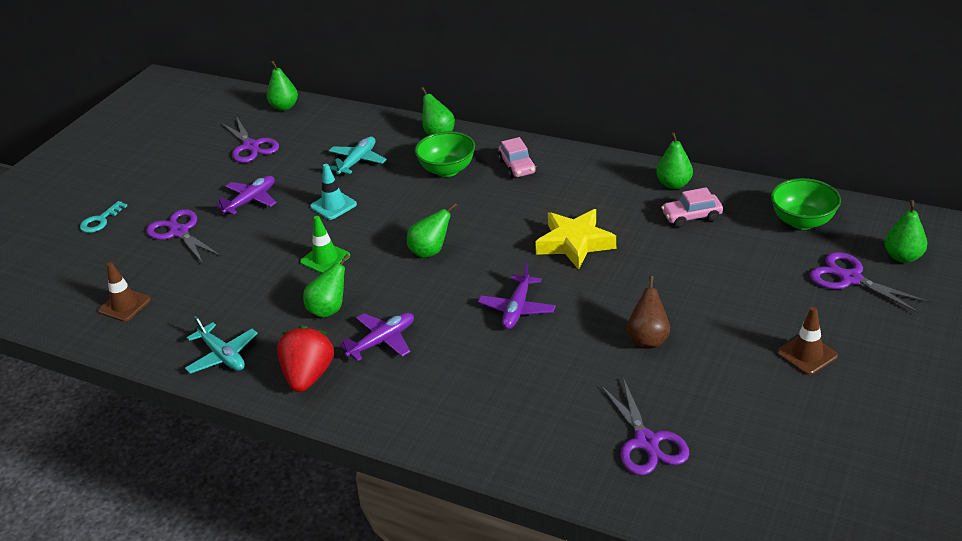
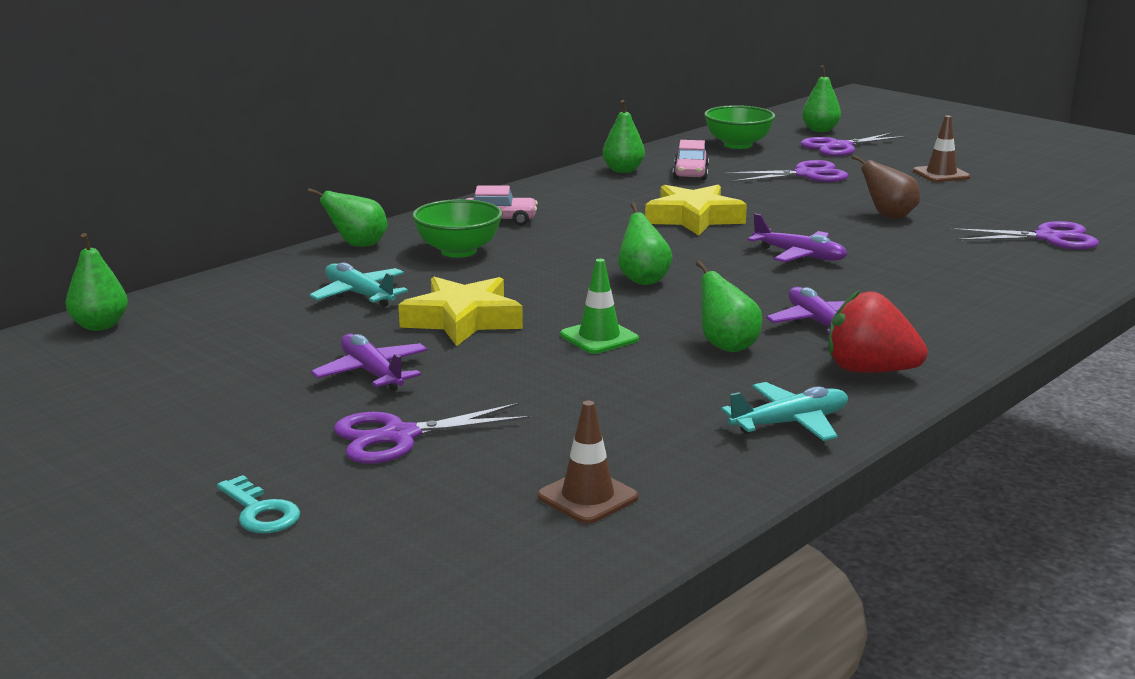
camera: 75 degrees left, 15 degrees down
purple scissors [221,117,279,163] -> purple scissors moved to [724,160,848,182]
turquoise traffic cone [310,164,357,220] -> yellow star [398,277,523,346]

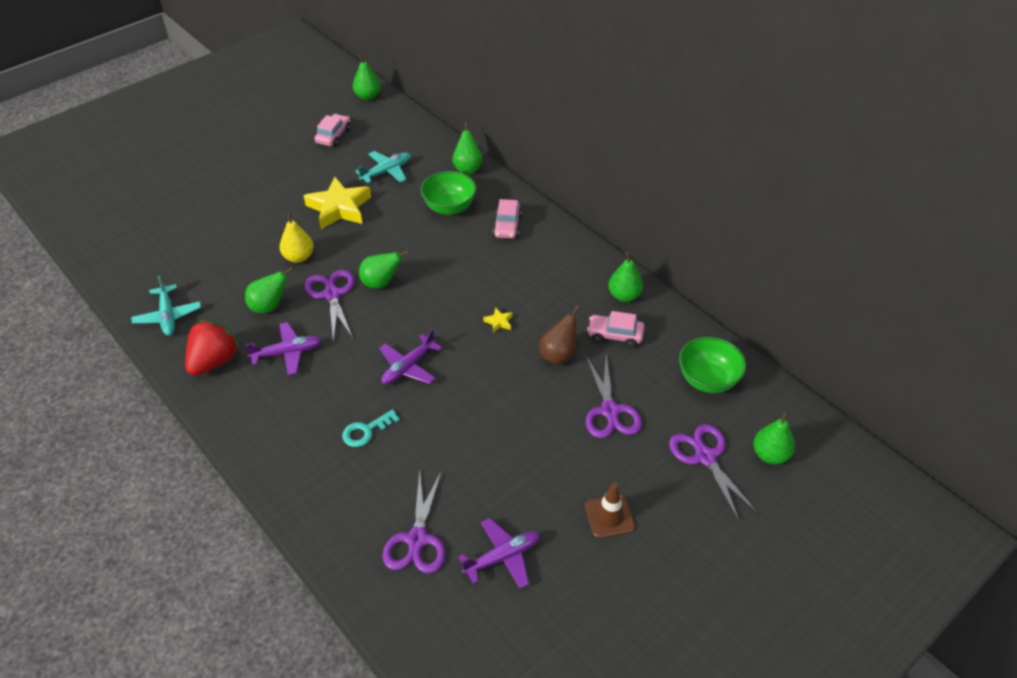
camera: 95 degrees right, 25 degrees up
turquoise key [217,475,300,533] -> turquoise key moved to [342,409,400,447]
purple plane [311,334,428,391] -> purple plane moved to [458,518,540,589]
purple scissors [334,403,531,464] -> purple scissors moved to [305,270,354,341]
brown traffic cone [537,401,639,524] -> none
green traffic cone [560,259,639,354] -> yellow pear [280,213,314,263]
yellow star [645,185,747,236] -> yellow star [483,307,513,333], size x0.40
brown pear [852,154,920,219] -> brown pear moved to [539,305,579,365]
none -> pink car [315,114,351,147]

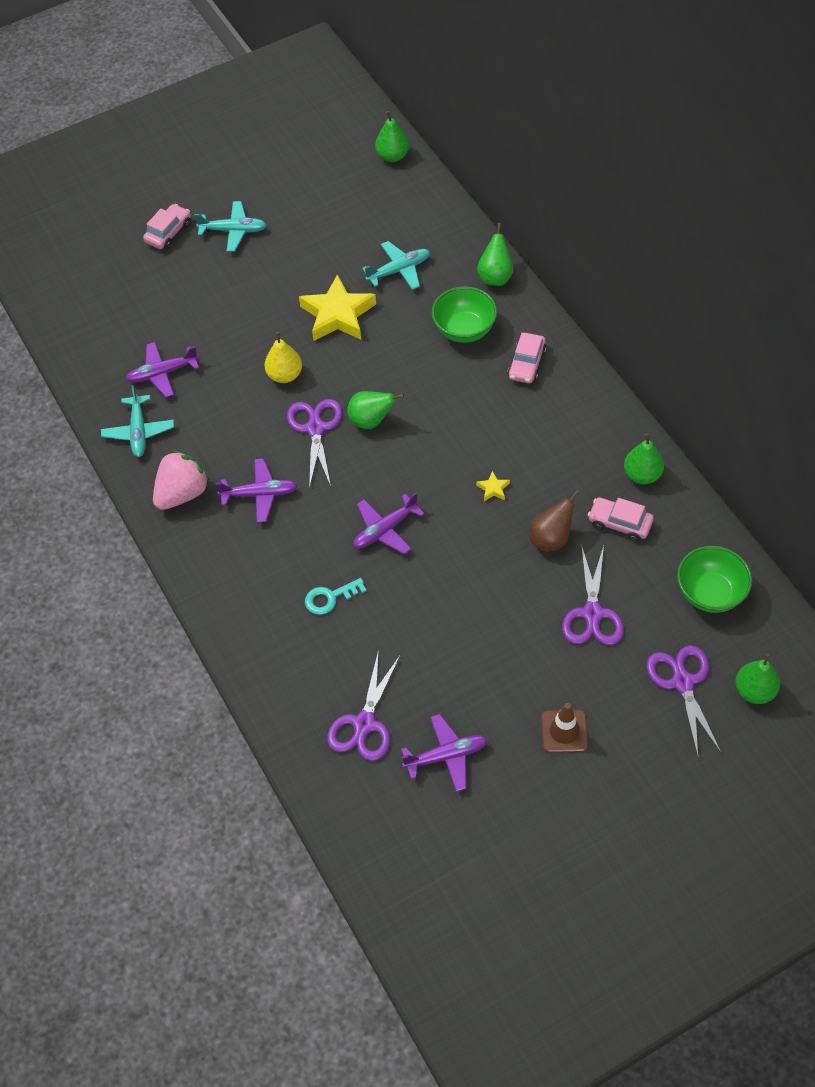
camera: 15 degrees right, 10 degrees up
red strawberry [185,320,240,376] -> pink strawberry [153,450,210,510]
green pear [245,267,294,313] -> none
pink car [315,114,351,147] -> pink car moved to [143,204,191,249]
none -> purple plane [126,342,199,398]
none -> turquoise plane [194,201,267,252]

